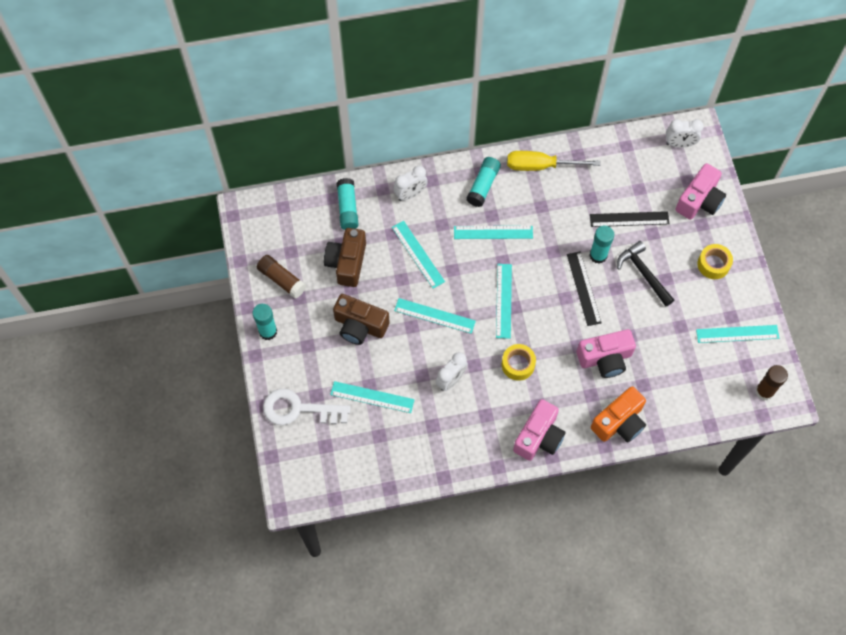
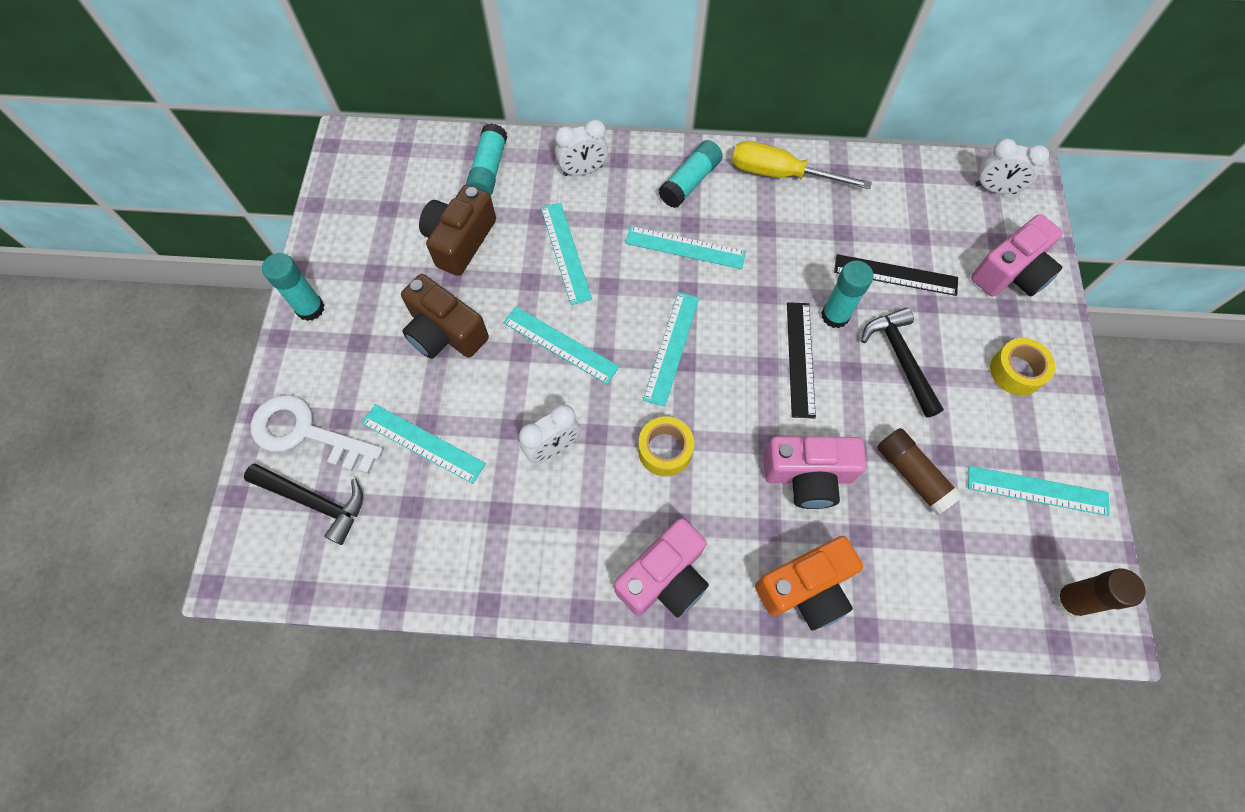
camera: 15 degrees right, 0 degrees up
brown glue stick [257,255,306,298] -> brown glue stick moved to [877,428,963,516]
none -> black hammer [244,464,363,545]

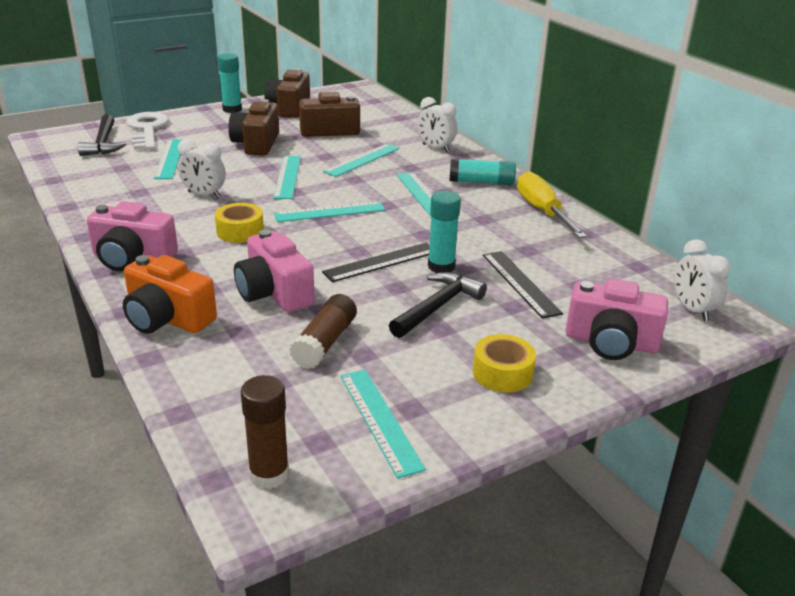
camera: 55 degrees right, 35 degrees down
turquoise glue stick [466,123,507,195] -> none
none -> brown camera [264,68,310,118]

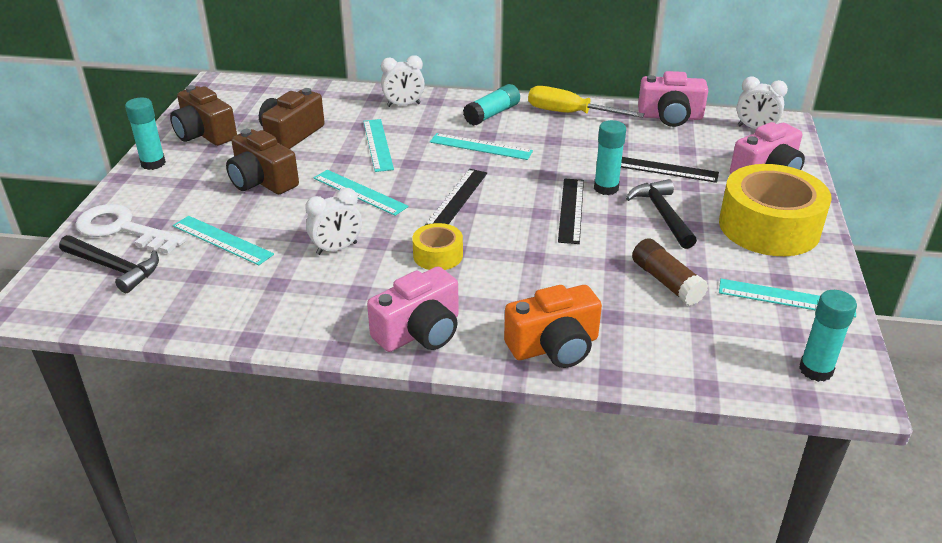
camera: 50 degrees left, 5 degrees up
pink camera [234,229,314,312] -> pink camera moved to [638,71,708,127]
brown glue stick [241,375,289,489] -> turquoise glue stick [799,290,857,382]
turquoise ruler [274,201,385,222] -> black ruler [425,169,487,225]
yellow tape [473,334,536,392] -> yellow tape [719,164,832,256], size x2.06

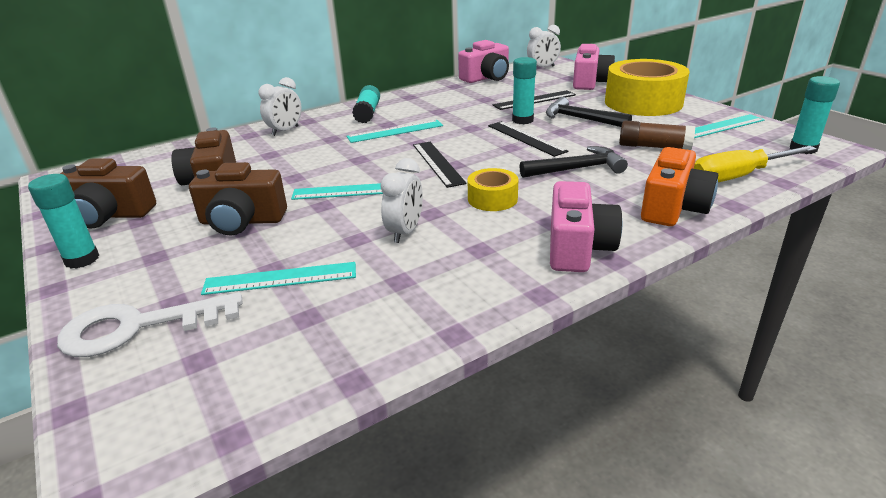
camera: 40 degrees left, 5 degrees down
black hammer [59,235,159,293] -> black hammer moved to [519,146,628,178]
turquoise ruler [363,119,394,172] -> none
yellow screwdriver [528,86,645,118] -> yellow screwdriver moved to [694,146,817,182]

